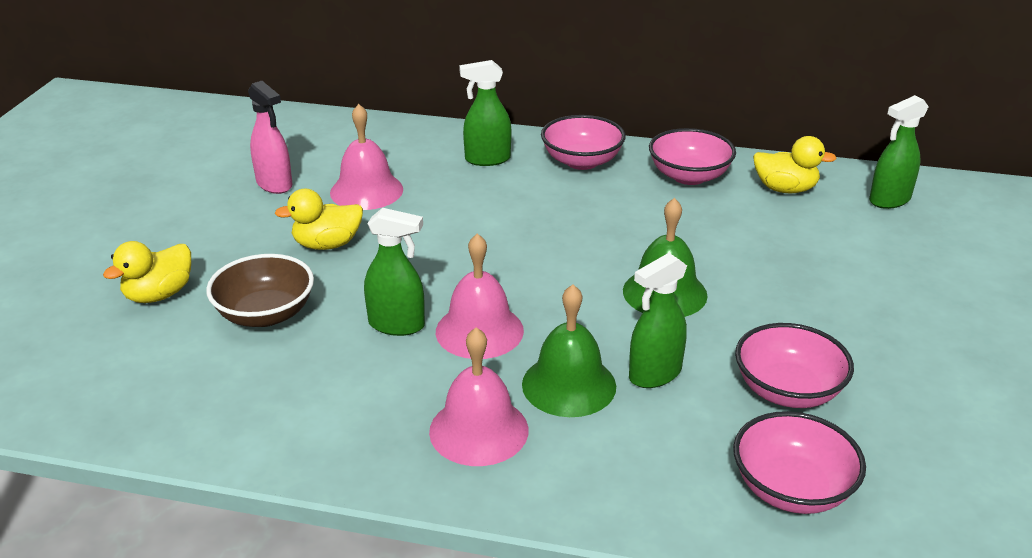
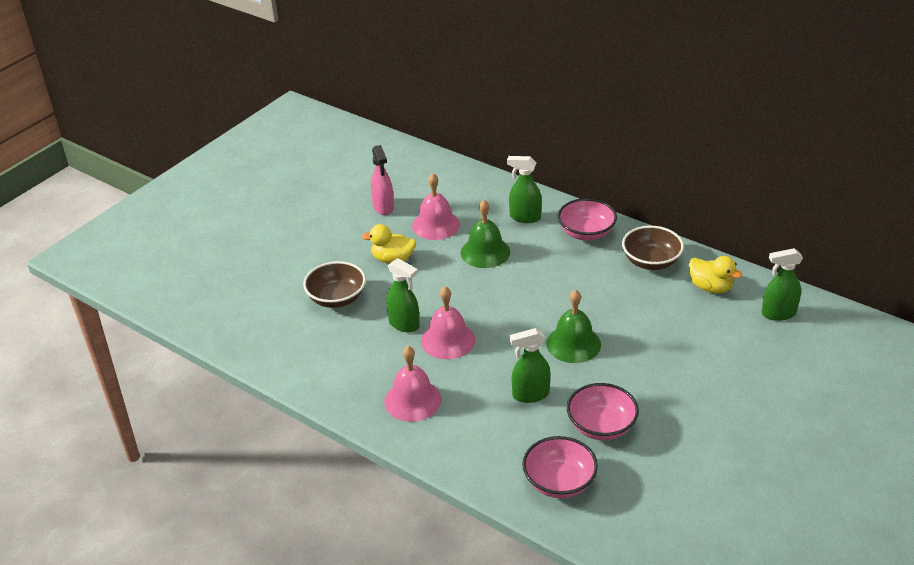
camera: 25 degrees right, 5 degrees up
yellow duck [103,241,191,303] -> none
green bell [522,284,616,417] -> green bell moved to [461,200,510,268]
pink bowl [649,128,736,185] -> brown bowl [622,226,684,270]

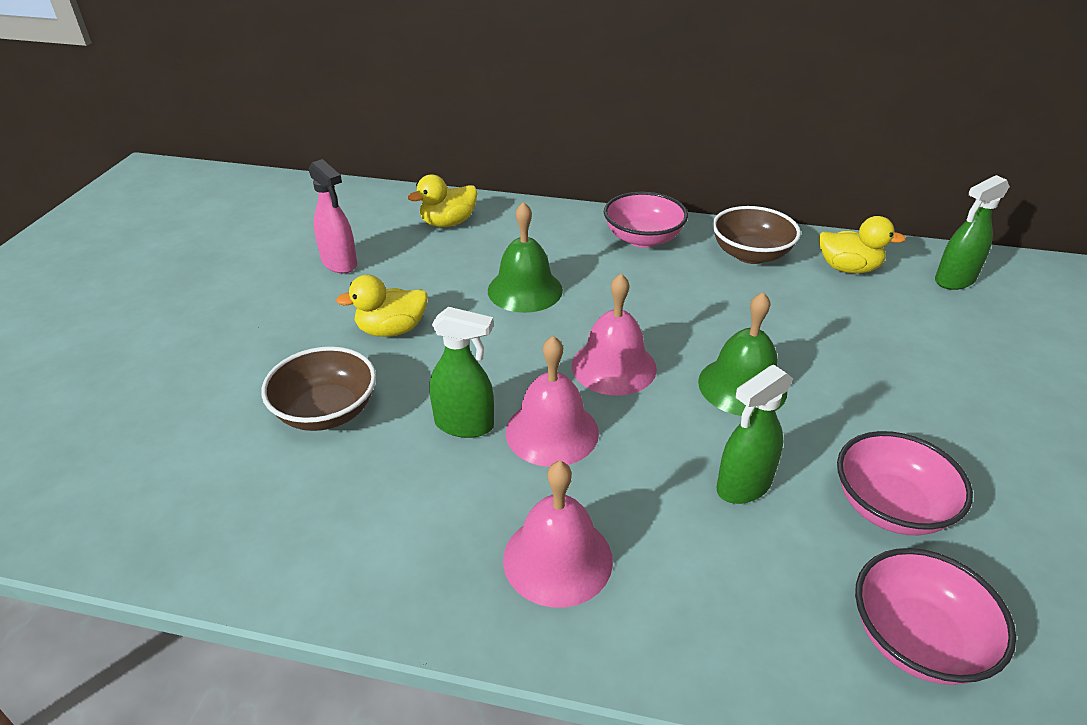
camera: 25 degrees left, 0 degrees up
pink bell [412,173,460,240] -> pink bell moved to [572,273,657,396]
green spray bottle [507,156,542,223] -> none
none -> yellow duck [408,175,478,227]

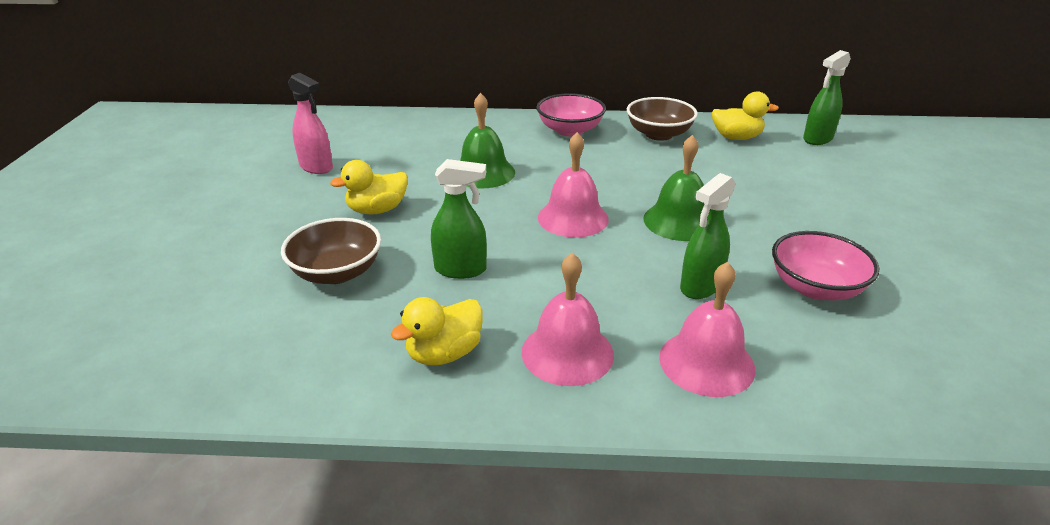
camera: 10 degrees left, 5 degrees down
yellow duck [408,175,478,227] -> yellow duck moved to [391,297,483,366]
pink bell [506,336,599,467] -> pink bell moved to [659,262,756,397]
pink bowl [855,548,1016,685] -> none

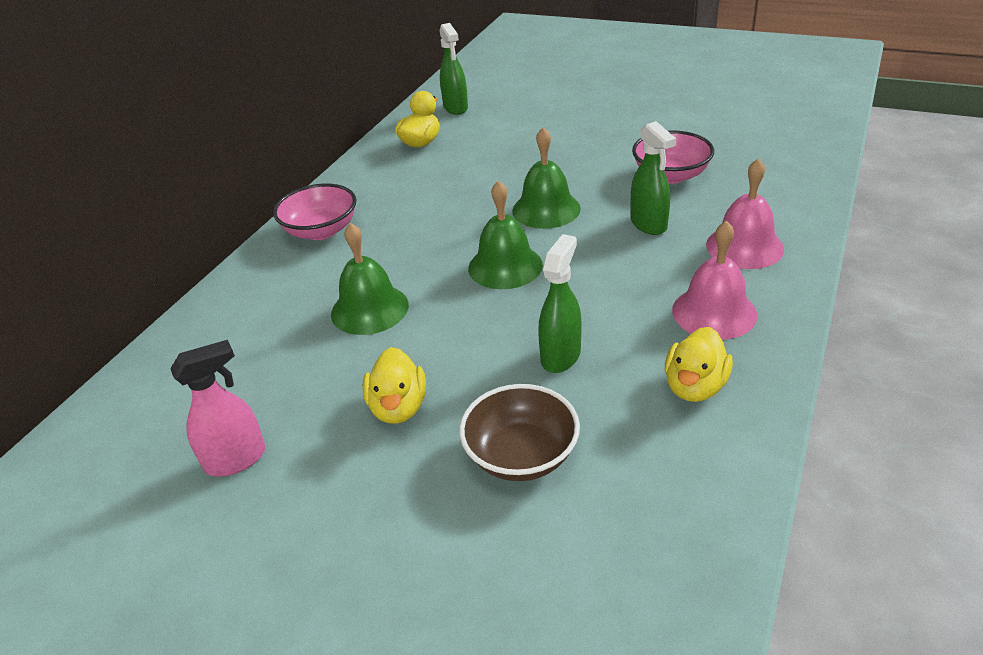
camera: 65 degrees left, 5 degrees up
yellow duck [391,297,483,366] -> yellow duck turned 45 degrees clockwise [665,327,733,402]
pink bell [538,132,609,238] -> green bell [468,180,543,289]
brown bowl [627,97,698,141] -> none

